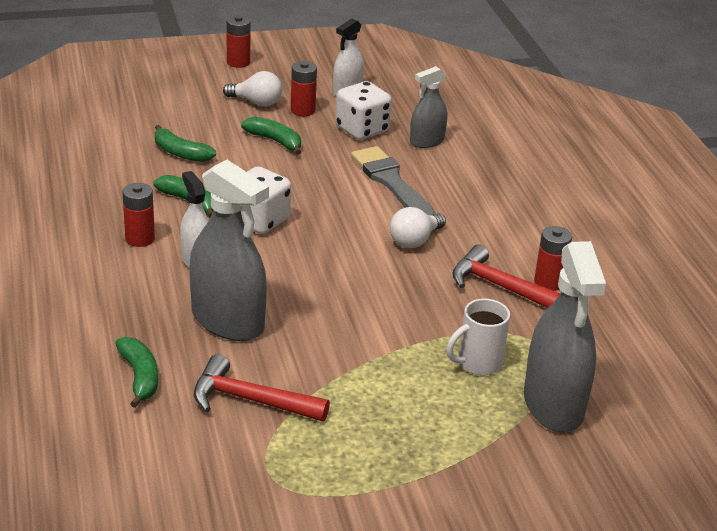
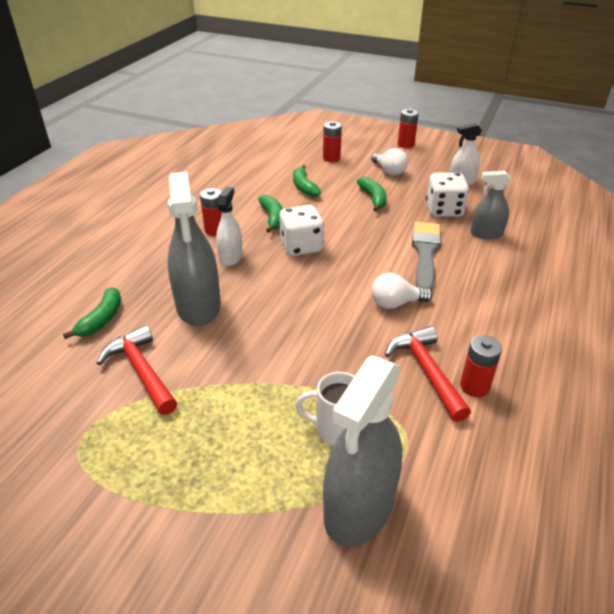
camera: 40 degrees right, 5 degrees up
red battery [291,61,317,116] -> red battery moved to [323,121,342,162]

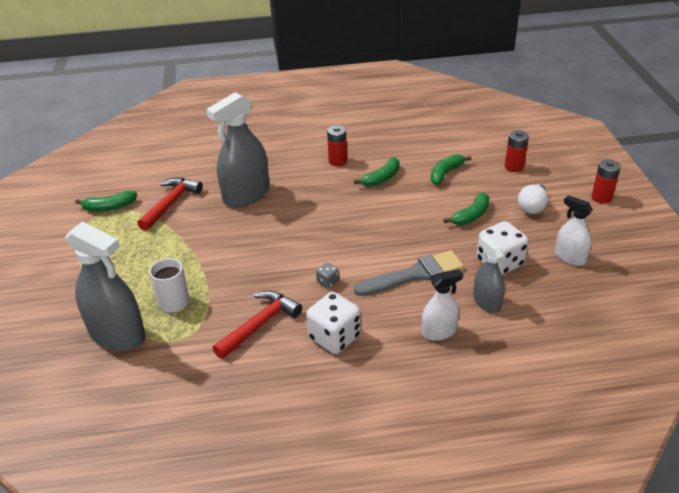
camera: 60 degrees right, 0 degrees up
green banana [63,287,121,339] -> green banana moved to [75,191,137,211]
white spray bottle [216,187,243,266] -> white spray bottle moved to [422,269,463,341]
white dice [279,205,324,256] -> white dice moved to [306,292,361,354]
grey spray bottle [323,355,403,546] -> grey spray bottle turned 150 degrees counterclockwise [65,222,146,351]
white light bulb [371,272,433,309] -> grey dice [316,263,339,288]
red battery [460,335,502,397] -> none

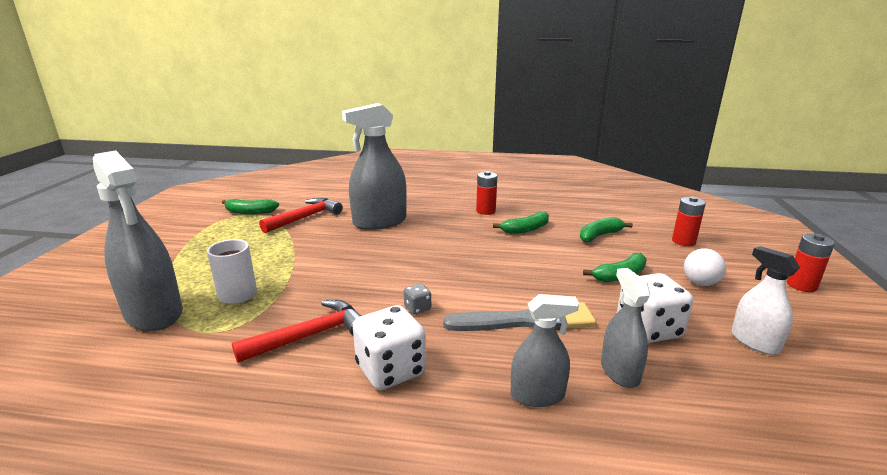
camera: 15 degrees right, 15 degrees down
white spray bottle [422,269,463,341] -> grey spray bottle [511,294,579,407]

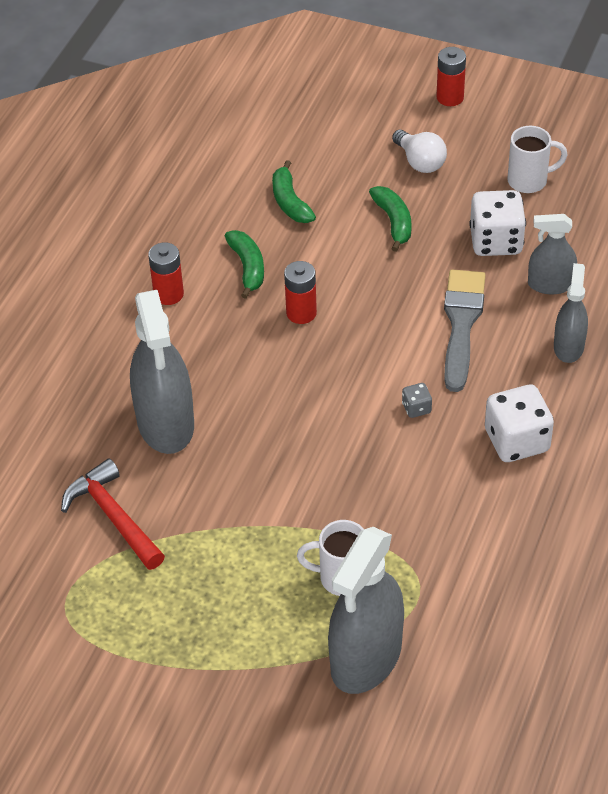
camera: 75 degrees left, 25 degrees up
grey spray bottle [93,150,183,331] -> grey spray bottle turned 150 degrees clockwise [328,527,404,694]
green banana [222,199,279,214] -> none
red hammer [232,300,361,363] -> none
red battery [672,197,706,246] -> red battery moved to [284,261,317,324]
white spray bottle [731,246,800,355] -> white mug [507,126,567,193]

